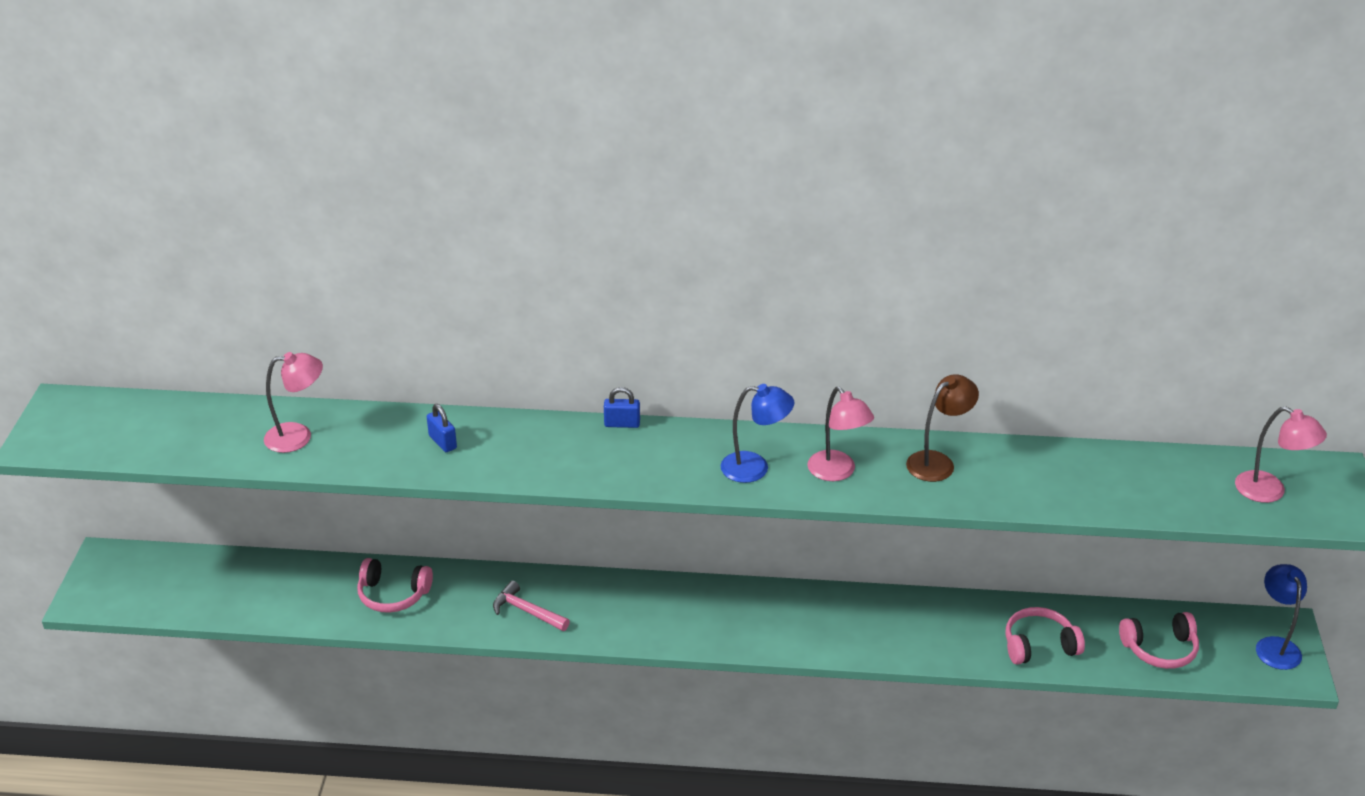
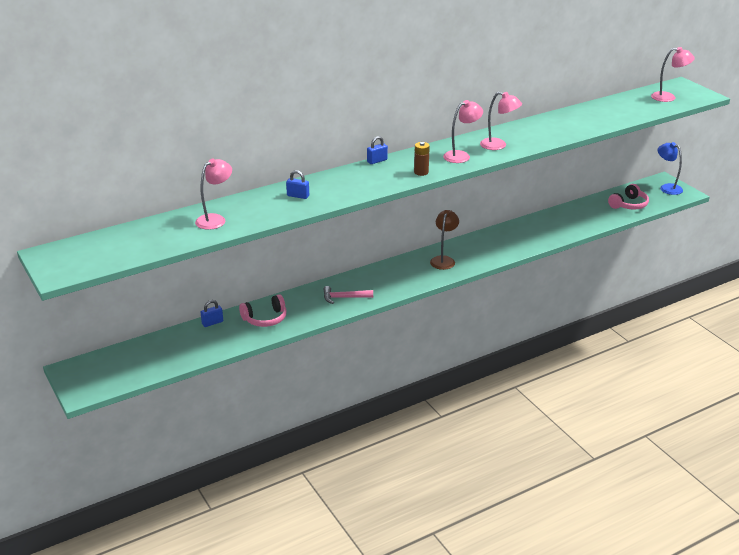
camera: 35 degrees left, 5 degrees down
blue lamp [721,384,794,483] -> pink lamp [443,100,483,163]
brown lamp [906,374,979,482] -> brown lamp moved to [430,210,459,270]
pink headphones [1005,607,1085,665] -> none
none -> blue padlock [201,300,223,327]
none -> brown battery [414,142,430,176]

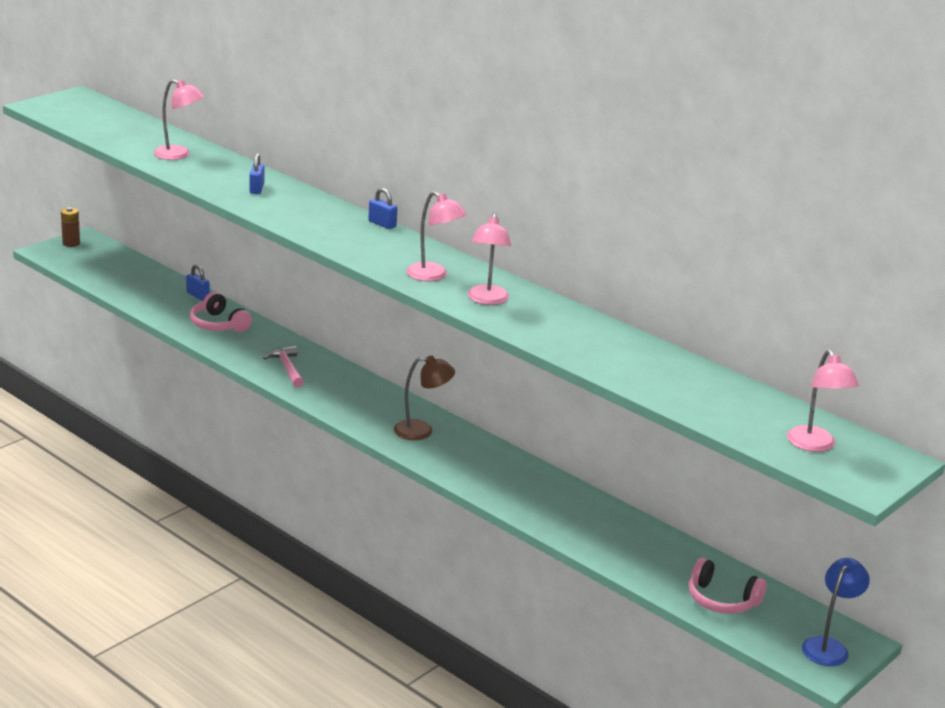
camera: 70 degrees right, 5 degrees down
brown battery [414,142,430,176] -> brown battery moved to [61,207,80,247]

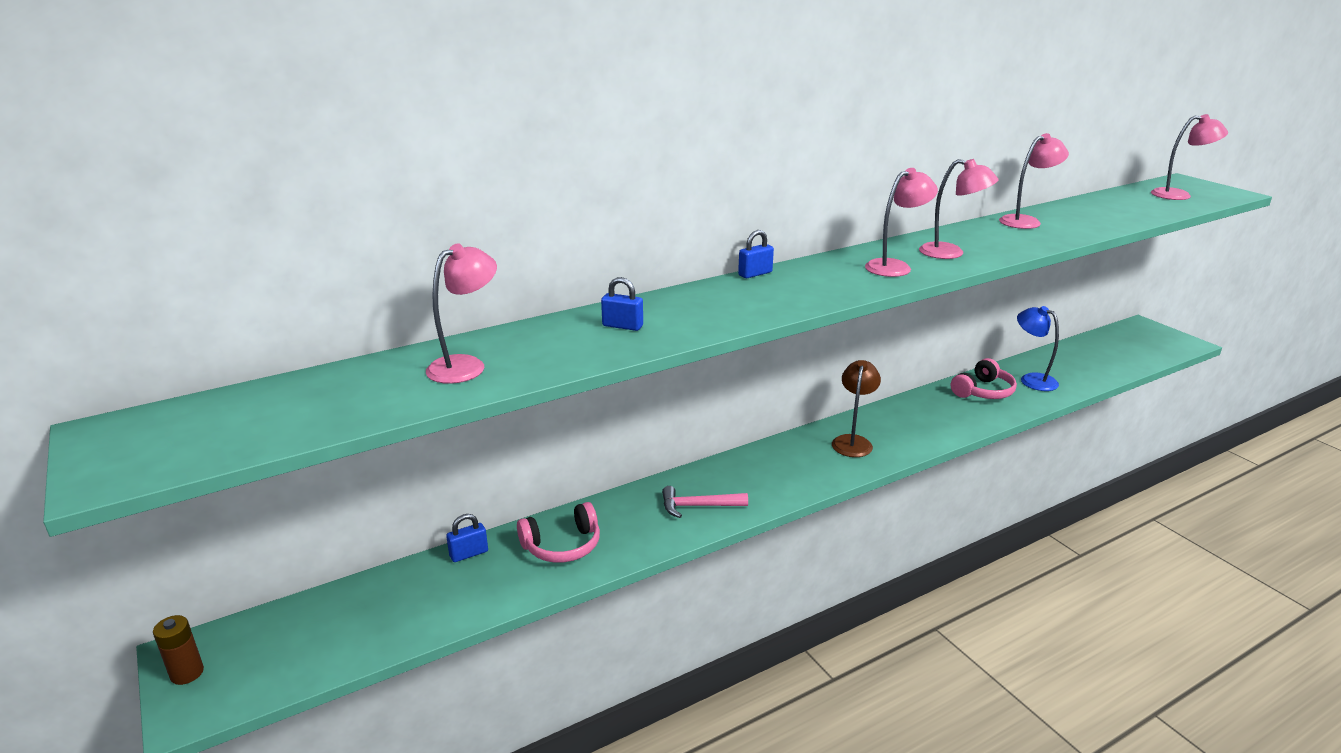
camera: 70 degrees left, 0 degrees up
pink headphones [689,557,767,614] -> pink headphones moved to [951,358,1017,399]
blue lamp [802,558,870,666] -> blue lamp moved to [1017,306,1059,391]
none -> pink lamp [999,133,1069,229]

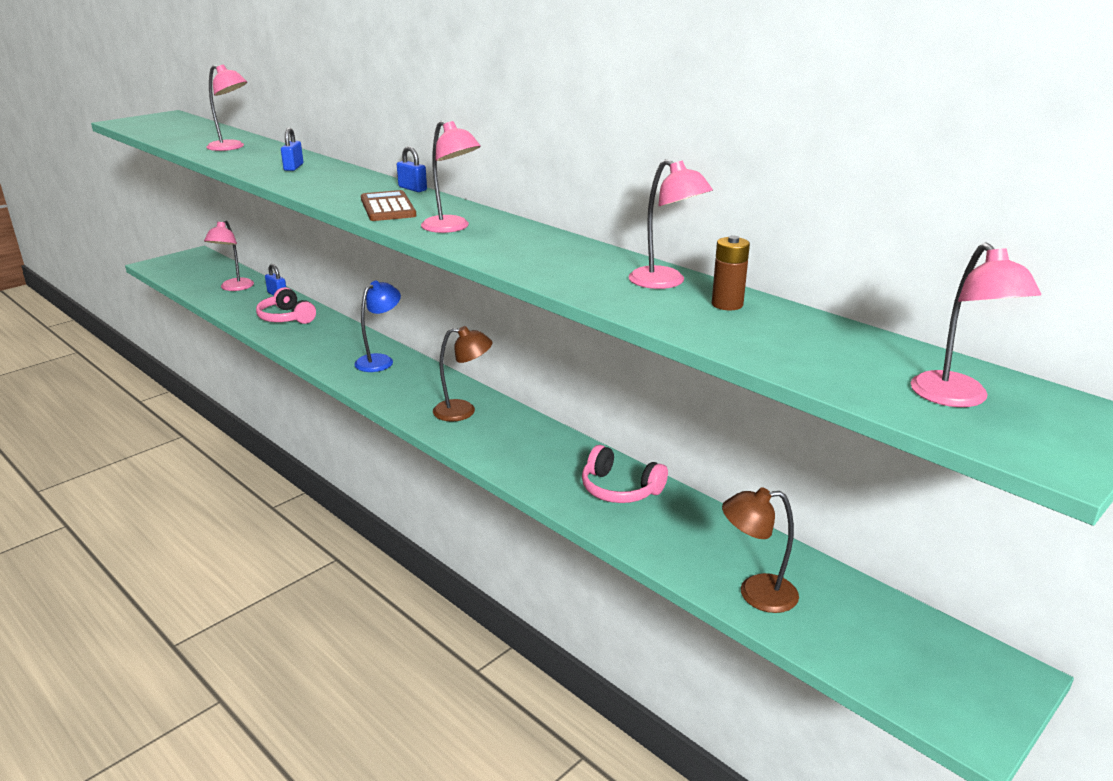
camera: 75 degrees right, 0 degrees up
brown battery [153,615,204,685] -> brown battery moved to [712,236,750,310]
pink hammer [662,486,748,518] -> none
pink lamp [919,159,999,259] -> pink lamp moved to [204,220,254,291]
blue lamp [1017,306,1059,391] -> blue lamp moved to [354,281,401,372]
none -> brown calculator [361,190,416,221]
none -> brown lamp [722,487,799,613]

